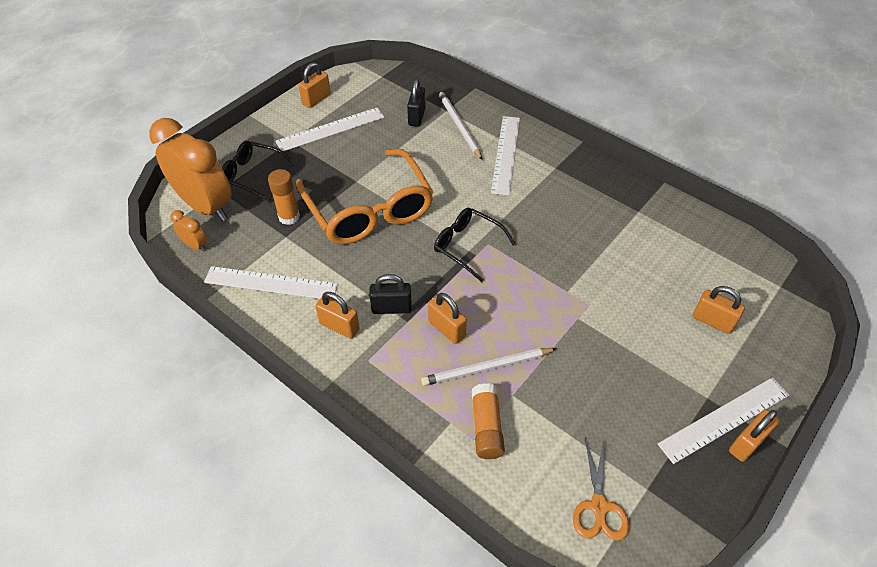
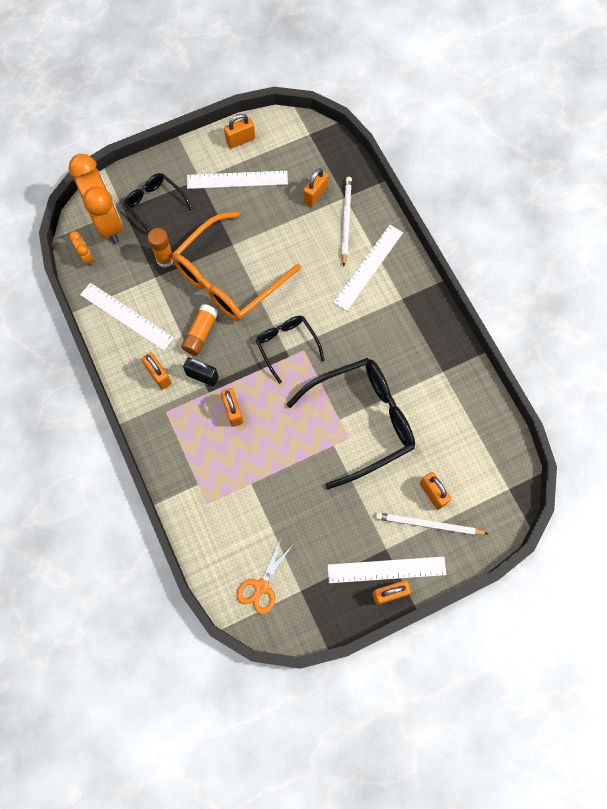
camera: 25 degrees right, 20 degrees up
orange glasses [296,149,434,244] -> orange glasses turned 45 degrees clockwise [172,212,301,321]
black padlock [407,79,425,127] -> orange padlock [303,168,329,207]
white pencil [421,348,557,386] -> white pencil moved to [376,513,488,535]
orange glue stick [471,383,505,459] -> orange glue stick moved to [181,304,218,355]
none -> black glasses [286,358,415,489]

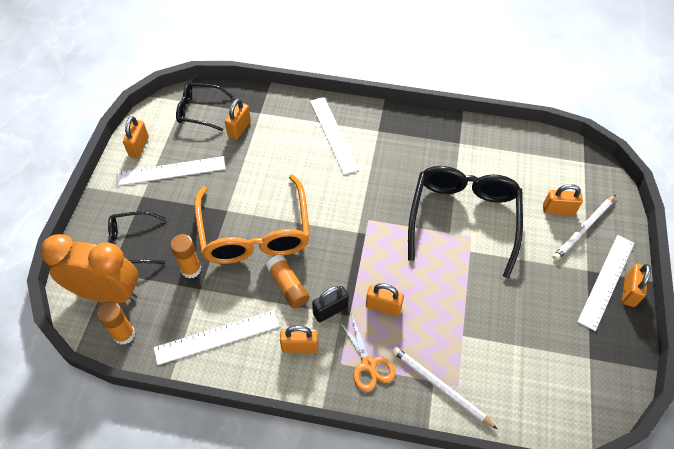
camera: 55 degrees left, 15 degrees down
orange clock [69,231,93,266] -> orange glue stick [97,301,135,345]
white ruler [187,171,288,189] -> white ruler turned 45 degrees clockwise [118,156,225,186]
orange scissors [237,539,292,614] -> orange scissors moved to [339,314,395,392]
black glasses [255,316,325,383] -> black glasses moved to [176,82,233,131]
orange padlock [303,168,329,207] -> orange padlock turned 45 degrees clockwise [225,99,251,140]
white pencil [341,177,352,266] -> white pencil moved to [392,347,497,429]

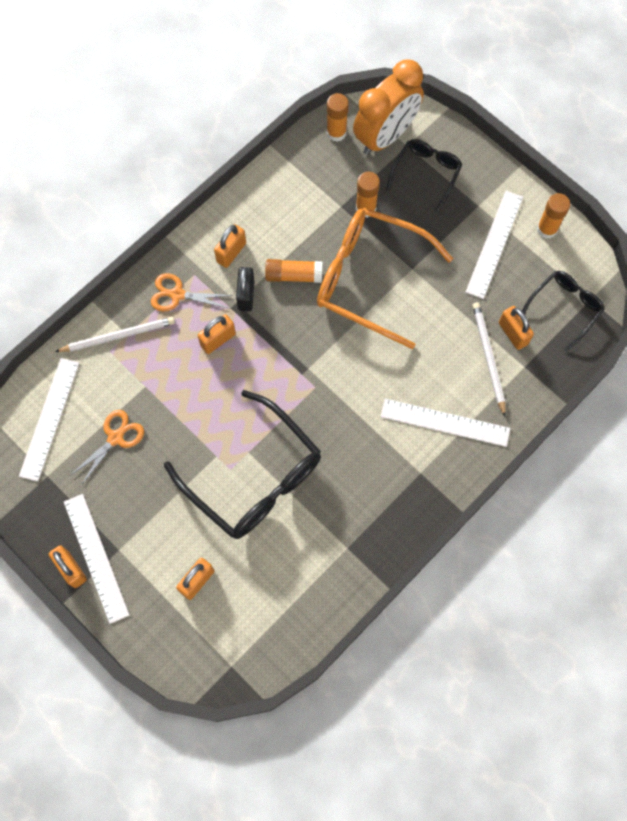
camera: 125 degrees right, 15 degrees up
orange padlock [123,116,149,158] -> orange glue stick [537,193,570,239]
white ruler [154,310,279,365] -> white ruler moved to [19,358,79,482]
white pencil [553,195,616,261] -> white pencil moved to [472,302,506,417]
none -> orange scissors [71,410,144,486]

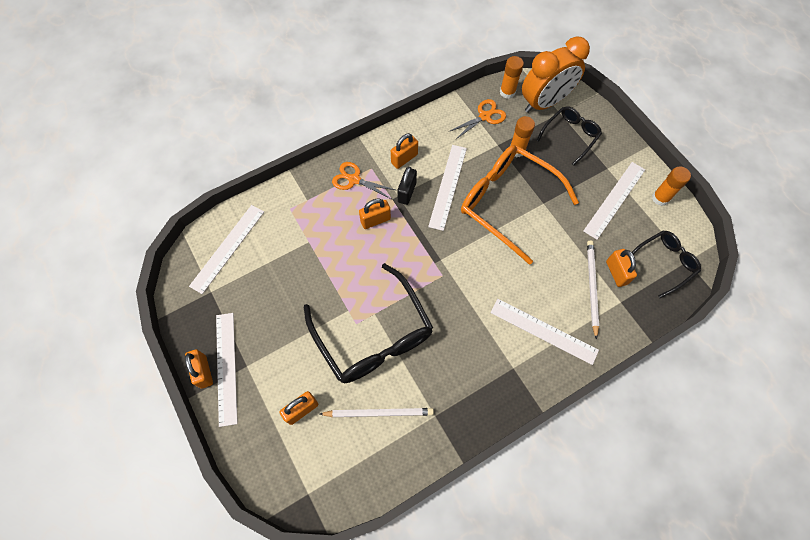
camera: 15 degrees right, 5 degrees down
white pencil [55,317,175,352] -> white pencil moved to [320,408,434,417]
orange scissors [71,410,144,486] -> orange scissors moved to [450,99,506,140]
orange glue stick [265,259,323,283] -> white ruler [428,145,467,231]

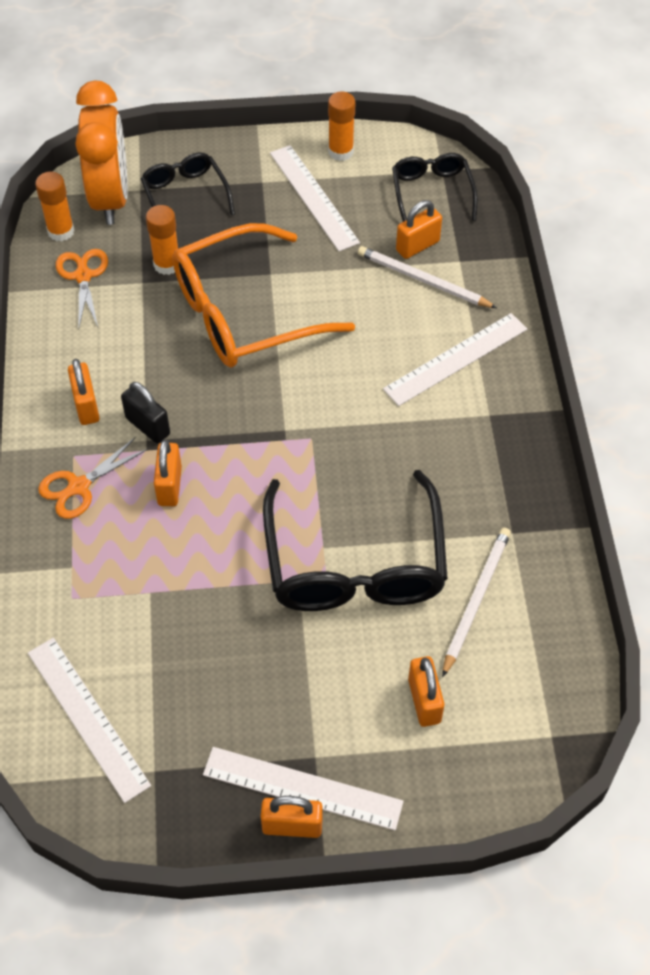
camera: 65 degrees left, 10 degrees down
black glasses [304,263,433,383] -> black glasses turned 90 degrees clockwise [263,470,448,611]
white ruler [428,145,467,231] -> none
orange padlock [606,249,637,287] -> orange padlock turned 45 degrees counterclockwise [396,200,442,259]

